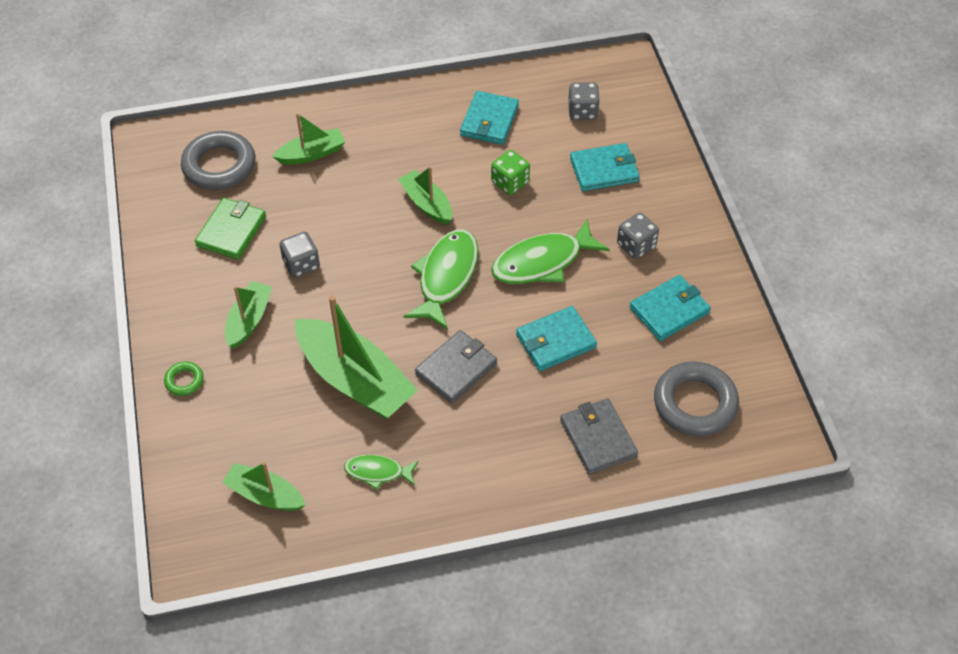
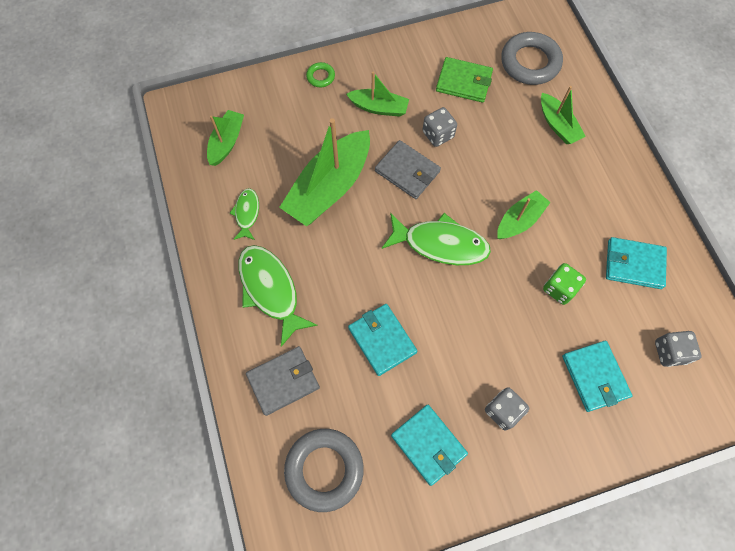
camera: 85 degrees right, 15 degrees up
grey wallet [415,330,497,403] -> grey wallet moved to [375,140,441,199]
green fish [491,219,610,284] -> green fish moved to [239,245,318,347]

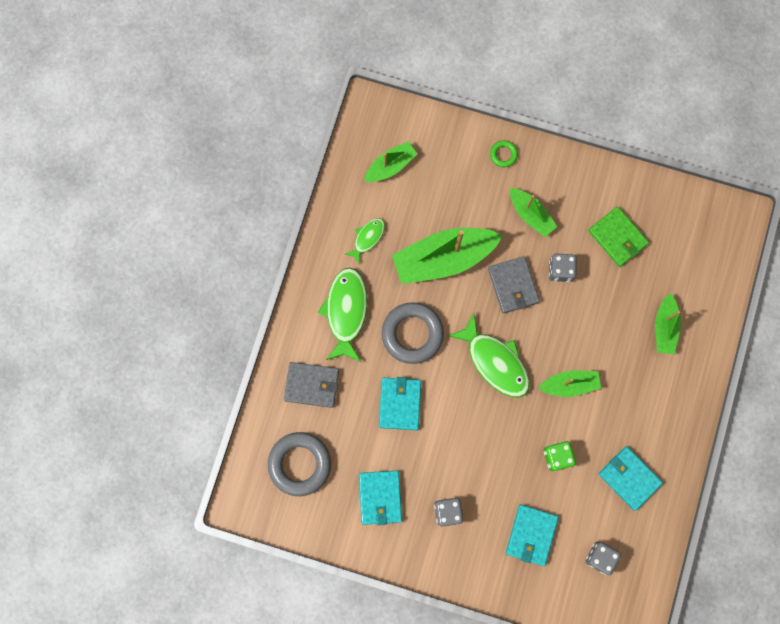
camera: 35 degrees right, 10 degrees up
grey ring [501,32,563,85] -> grey ring moved to [382,302,444,364]

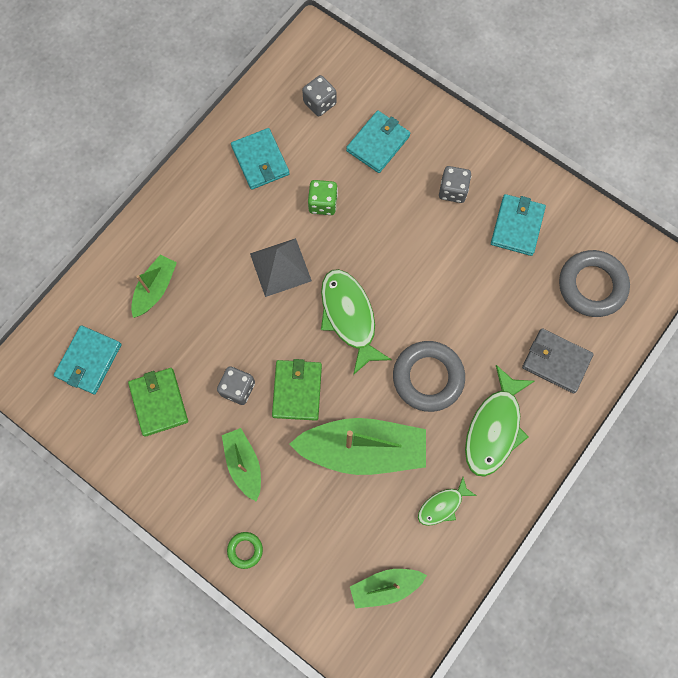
camera: 160 degrees left, 5 degrees down
turquoise wallet [379,377,421,430] -> turquoise wallet moved to [54,326,122,394]
grey wallet [488,256,540,314] -> green wallet [272,359,322,421]
green boat [538,371,601,397] -> grey pyramid [250,238,312,297]

